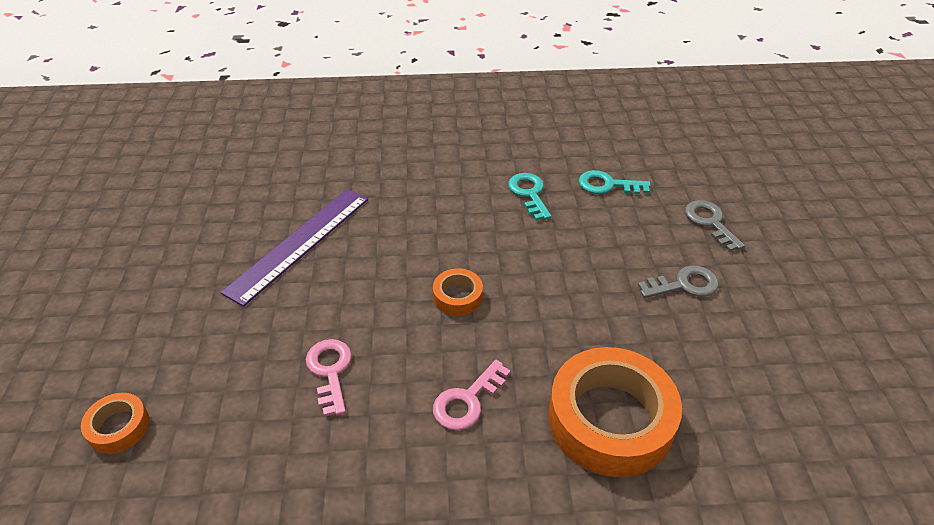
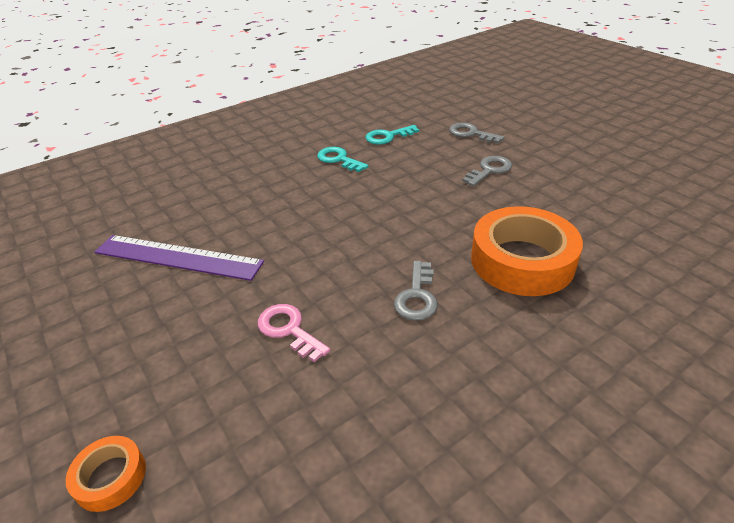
camera: 30 degrees left, 5 degrees down
purple ruler [221,189,368,307] -> purple ruler turned 75 degrees counterclockwise [95,235,264,281]
orange tape [433,268,483,316] -> none
pink key [433,360,511,430] -> grey key [394,261,437,321]

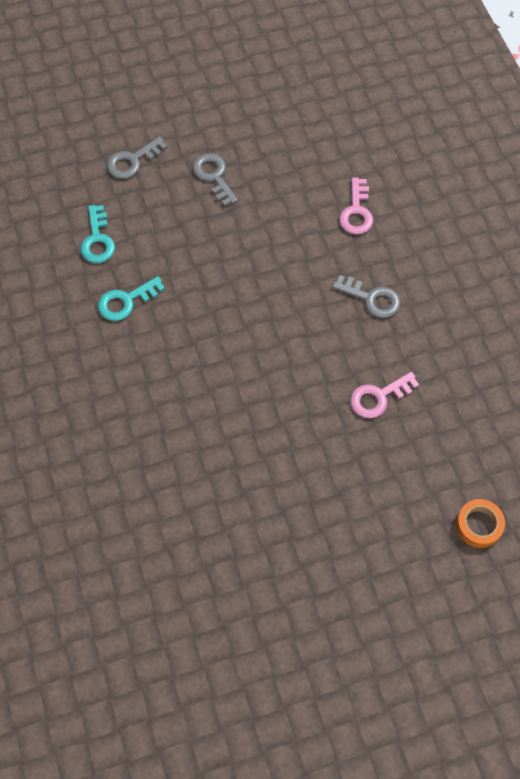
camera: 75 degrees left, 25 degrees up
purple ruler [95,235,264,281] -> none
orange tape [471,206,583,296] -> pink key [339,177,373,235]

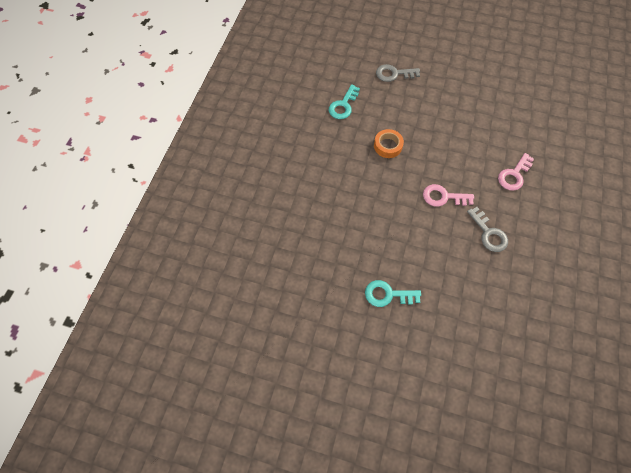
camera: 35 degrees right, 0 degrees up
turquoise key [98,276,165,321] -> turquoise key moved to [365,280,421,307]
grey key [193,153,238,206] -> none
pink key [350,372,419,418] -> pink key moved to [423,184,474,207]
orange tape [456,499,505,548] -> orange tape moved to [374,129,404,158]

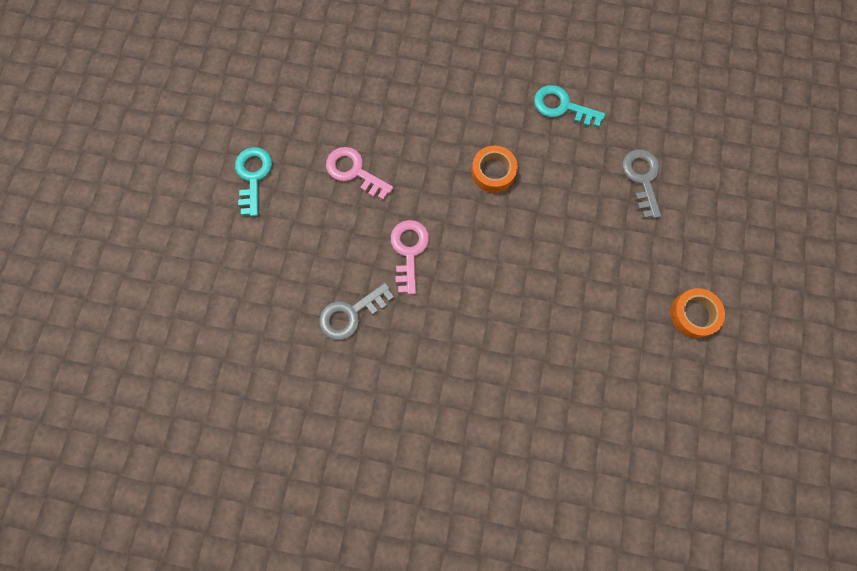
camera: 85 degrees right, 10 degrees up
pink key [498,153,534,191] -> pink key moved to [326,147,393,200]
none -> orange tape [670,288,725,338]

